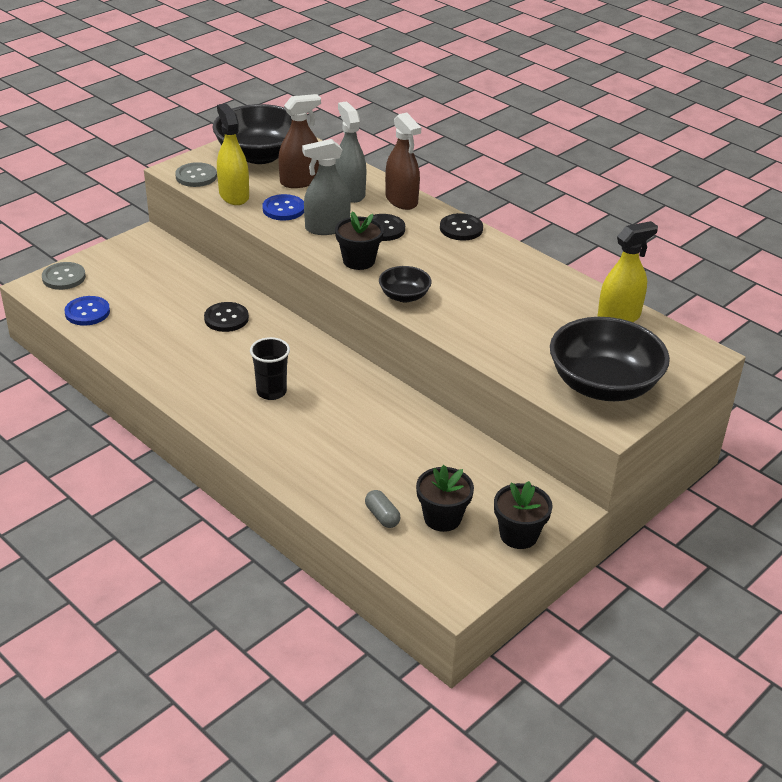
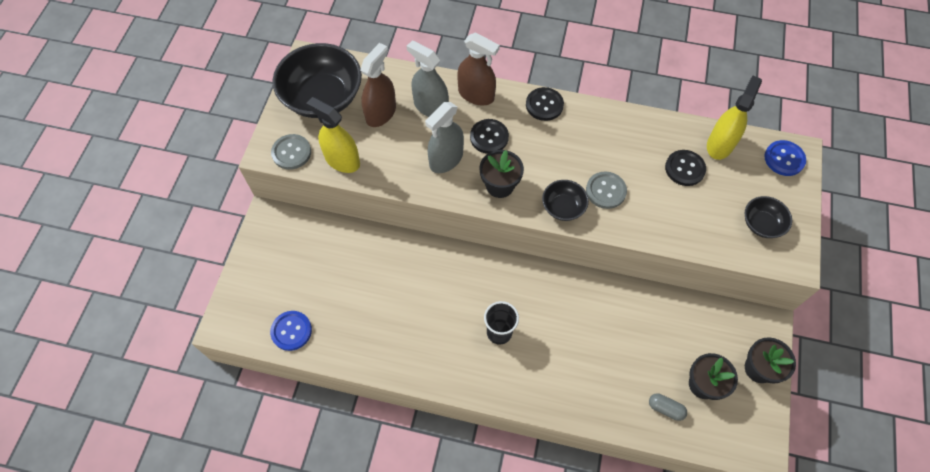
camera: 30 degrees left, 25 degrees up
grey button [42,262,86,290] -> grey button moved to [586,171,627,209]
black button [204,302,249,332] -> black button moved to [665,150,706,186]
blue button [262,194,304,220] -> blue button moved to [764,140,806,176]
black bowl [550,317,670,401] -> black bowl [745,196,792,238], size x0.49

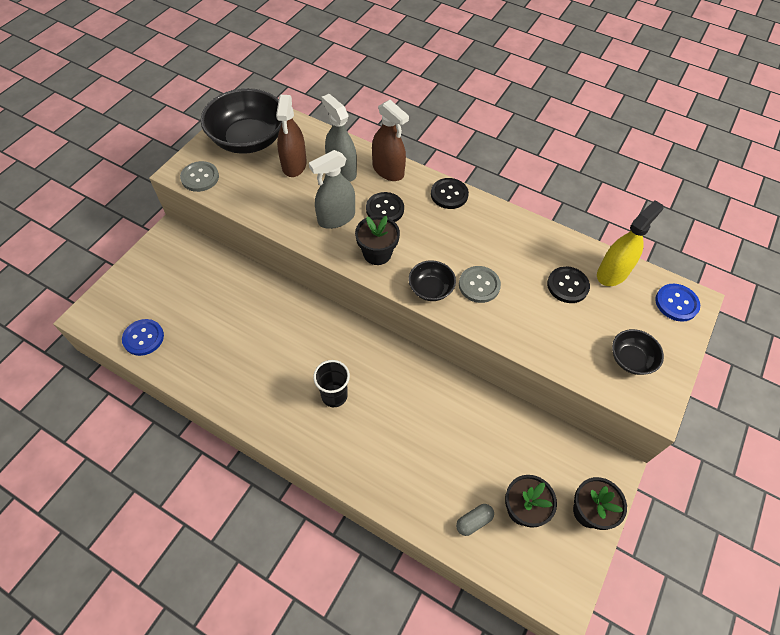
camera: 15 degrees right, 5 degrees down
yellow spray bottle [306,97,360,173] -> none
brown spray bottle [360,43,396,127] -> brown spray bottle turned 135 degrees clockwise [276,95,307,177]
grey capsule [649,393,687,421] -> grey capsule turned 75 degrees counterclockwise [456,504,494,536]

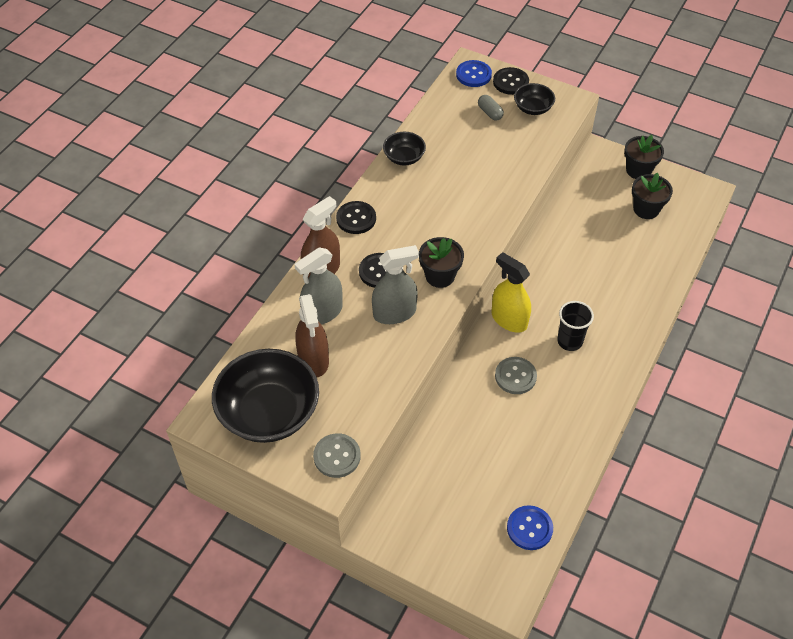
camera: 90 degrees left, 5 degrees down
brown spray bottle [276,95,307,177] -> brown spray bottle turned 75 degrees clockwise [295,294,329,377]
grey spray bottle [309,150,355,229] -> grey spray bottle turned 75 degrees counterclockwise [372,245,419,324]
black bowl [408,260,456,301] -> black bowl moved to [383,132,426,165]
grey capsule [456,504,494,536] -> grey capsule moved to [478,95,504,121]
grey button [459,266,501,303] -> grey button moved to [495,357,537,394]
black button [547,266,590,303] -> black button moved to [493,67,529,95]
yellow spray bottle [597,200,664,286] -> yellow spray bottle moved to [491,252,531,333]

